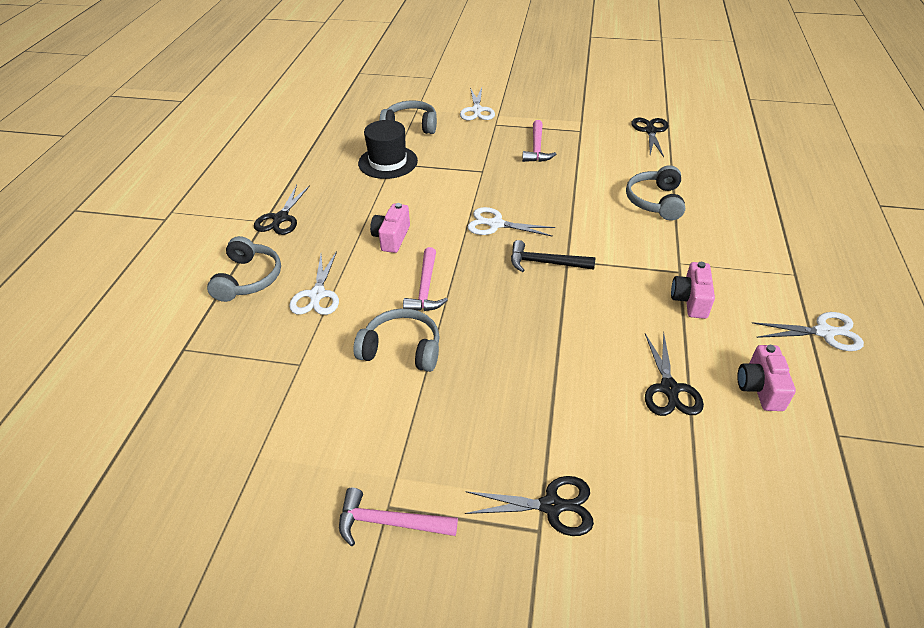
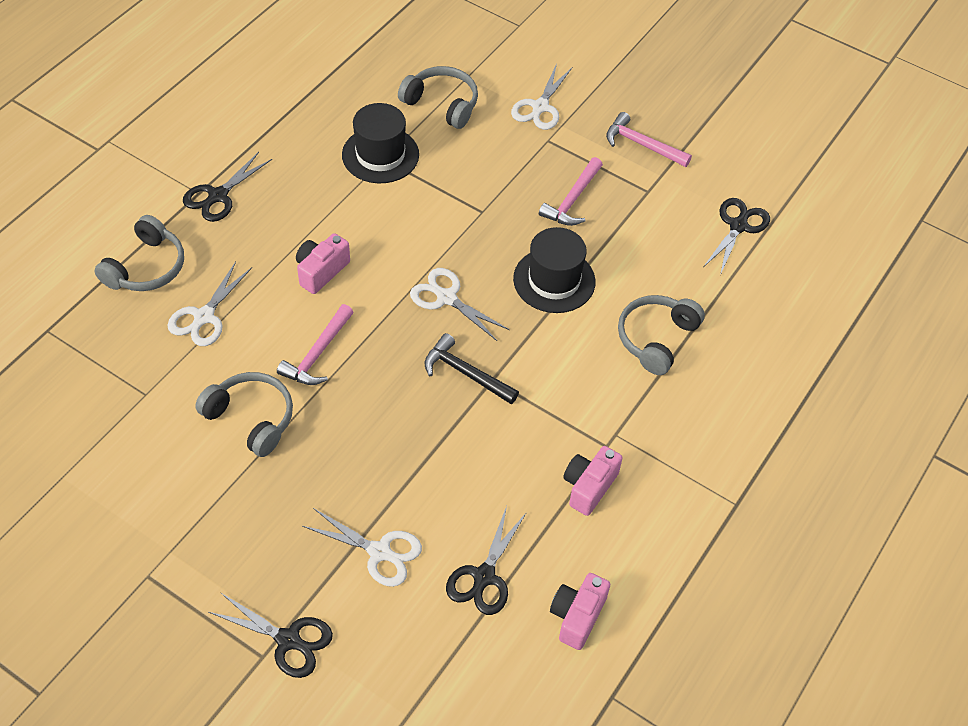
camera: 20 degrees right, 10 degrees up
pink hammer [339,488,458,546] -> pink hammer moved to [606,112,692,167]
white scissors [752,312,864,351] -> white scissors moved to [302,508,422,587]
none -> black hat [513,227,596,313]

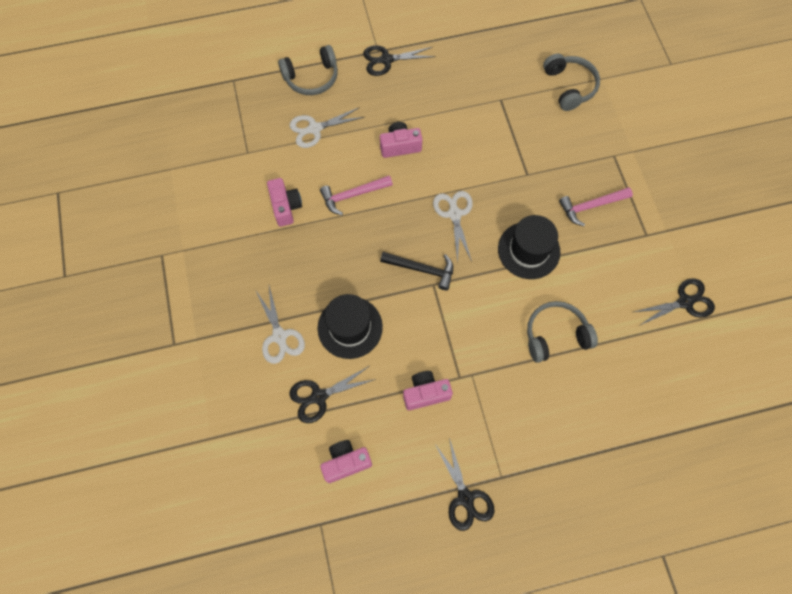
camera: 45 degrees right, 15 degrees up
grey headphones [195,372,293,457] -> pink camera [267,178,302,227]
black scissors [209,592,333,678] -> black scissors moved to [435,438,494,531]
black hat [342,103,419,183] -> black hat moved to [317,294,383,359]
black hammer [424,333,519,404] -> black hammer turned 120 degrees clockwise [380,252,453,290]
white scissors [511,63,572,130] -> none
pink hammer [606,112,692,167] -> none

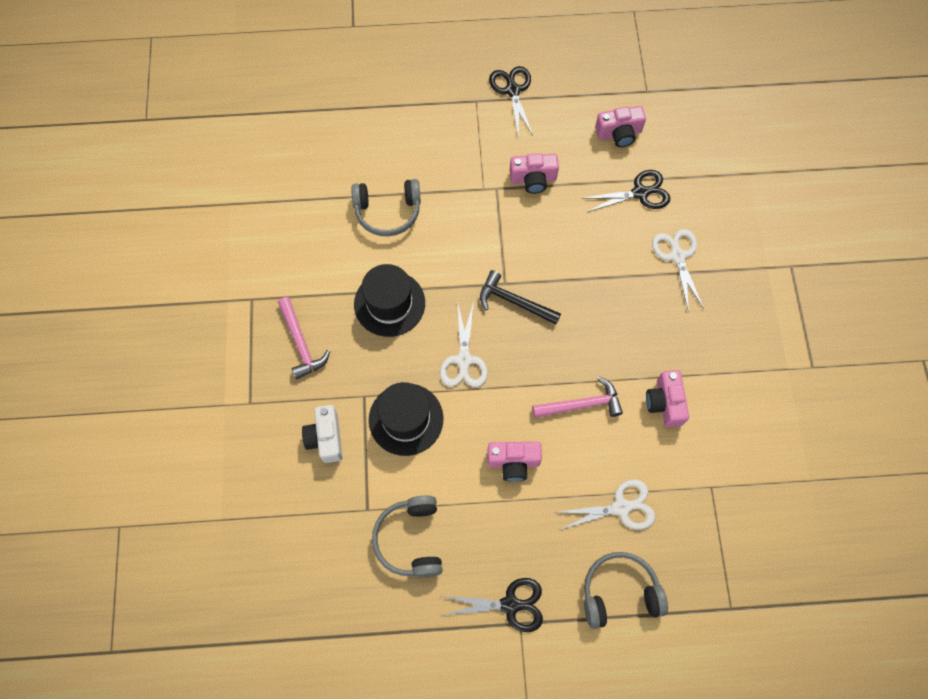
camera: 170 degrees left, 0 degrees up
black hat [317,294,383,359] -> black hat moved to [369,382,443,456]
grey headphones [543,53,600,111] -> grey headphones moved to [372,496,443,577]
pink hammer [559,187,633,226] -> pink hammer turned 75 degrees clockwise [278,297,330,380]
black scissors [634,279,715,326] -> none
none -> white camera [302,405,343,463]

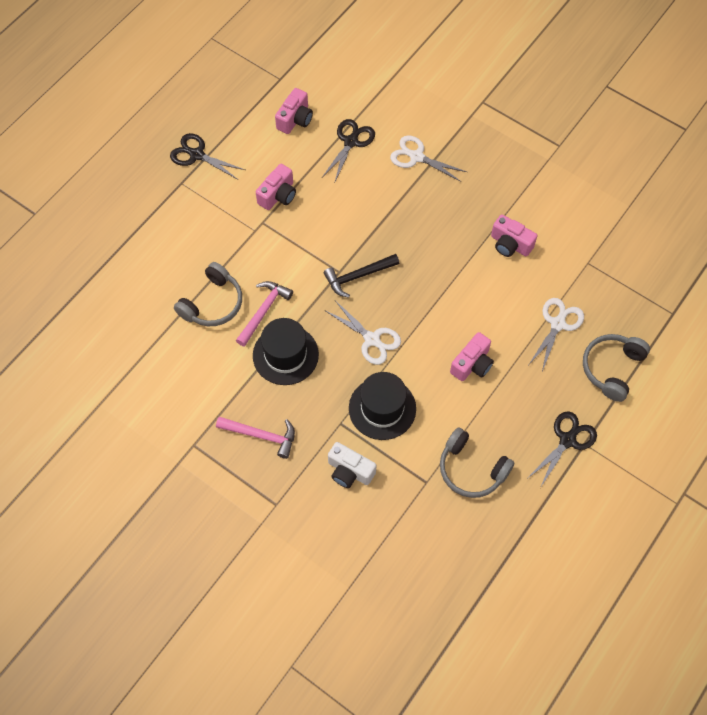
camera: 50 degrees left, 5 degrees down
pink hammer [533,377,623,418] -> pink hammer moved to [236,281,293,347]

